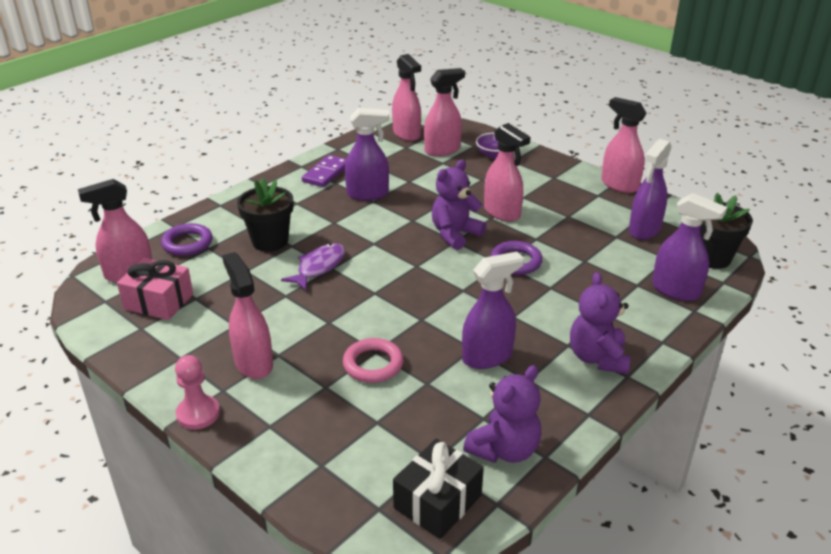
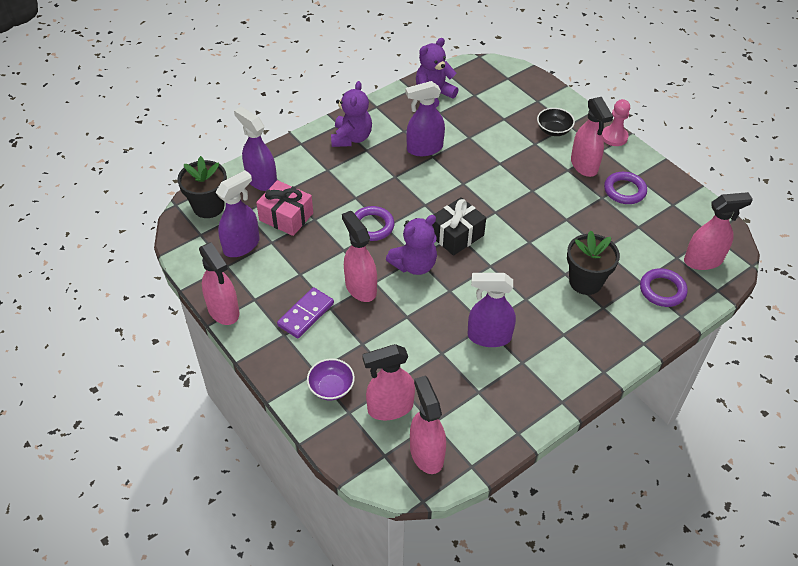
camera: 170 degrees left, 15 degrees up
pink gift [117,258,193,320] -> pink gift moved to [256,180,313,236]
purple fish [281,243,345,290] -> none
purple domino [302,155,347,187] -> purple domino moved to [277,287,334,339]
pink ring [343,338,404,383] -> none
black gift [393,439,484,539] -> black gift moved to [432,197,486,256]
none -> black bowl [537,108,575,136]
none -> purple ring [604,172,647,204]

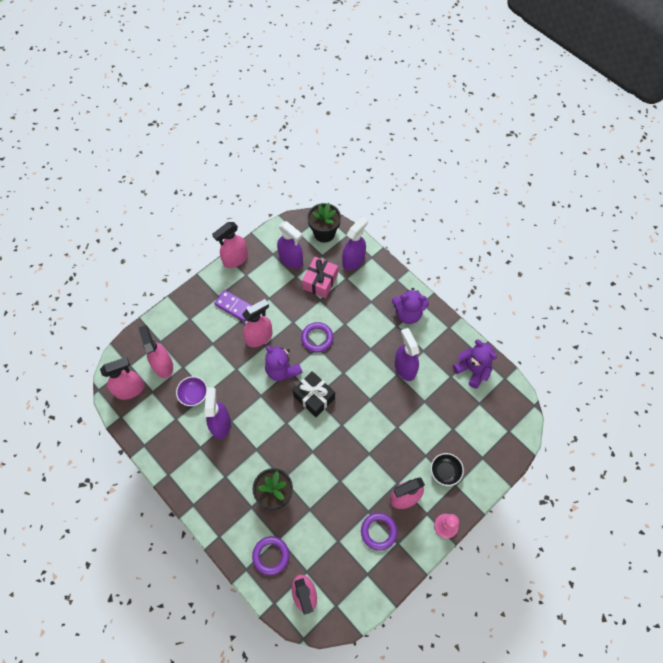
camera: 85 degrees right, 15 degrees up
purple bowl [307,359,355,400] -> purple bowl moved to [176,376,207,406]

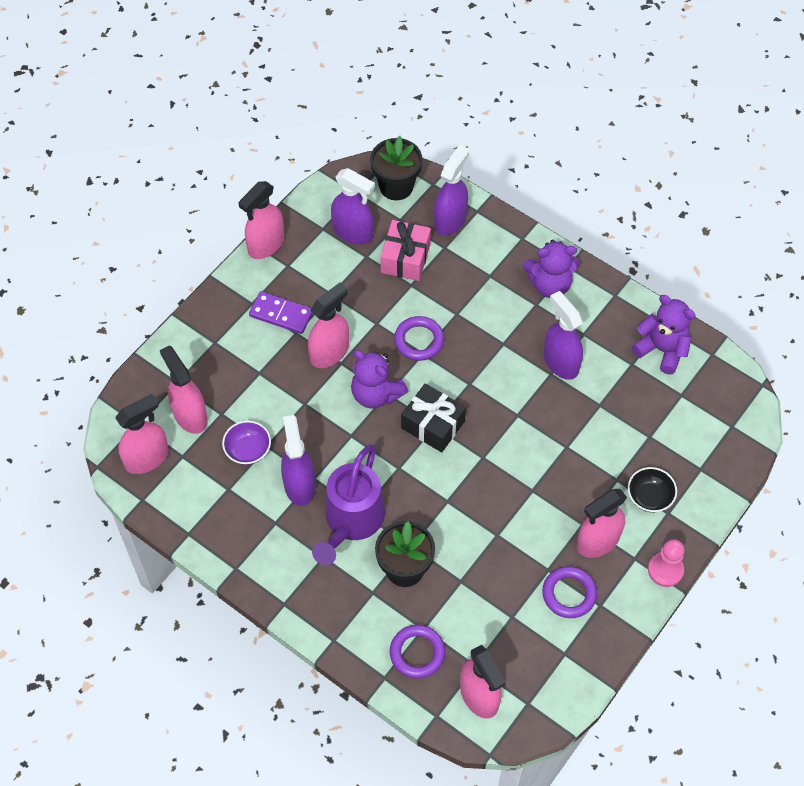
camera: 10 degrees left, 5 degrees down
none -> purple watering can [312,444,385,565]

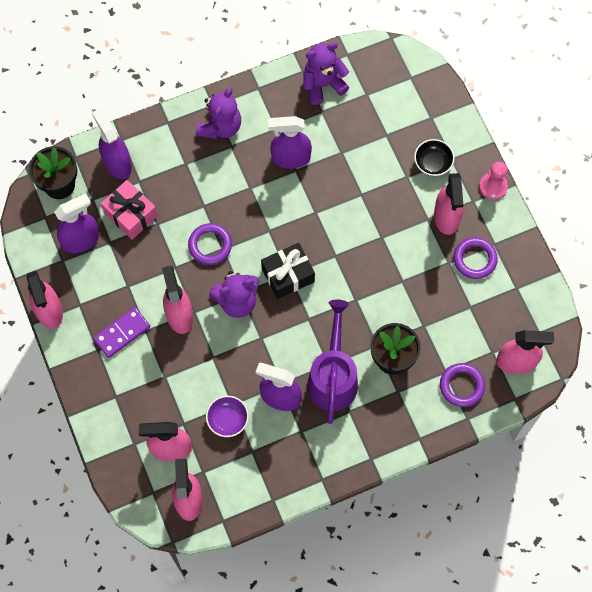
camera: 60 degrees left, 10 degrees up
purple watering can [312,444,385,565] -> purple watering can turned 135 degrees counterclockwise [307,300,358,424]

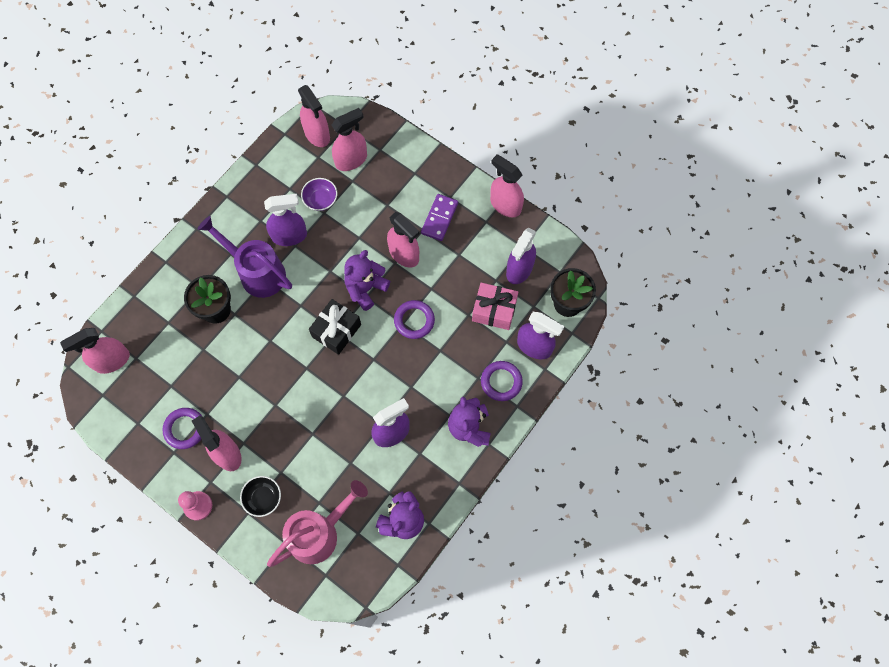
camera: 150 degrees right, 0 degrees up
purple watering can [307,300,358,424] -> purple watering can turned 150 degrees clockwise [198,216,292,298]
purple ring [440,363,485,407] -> purple ring moved to [481,361,523,401]
none -> pink watering can [267,480,368,567]

